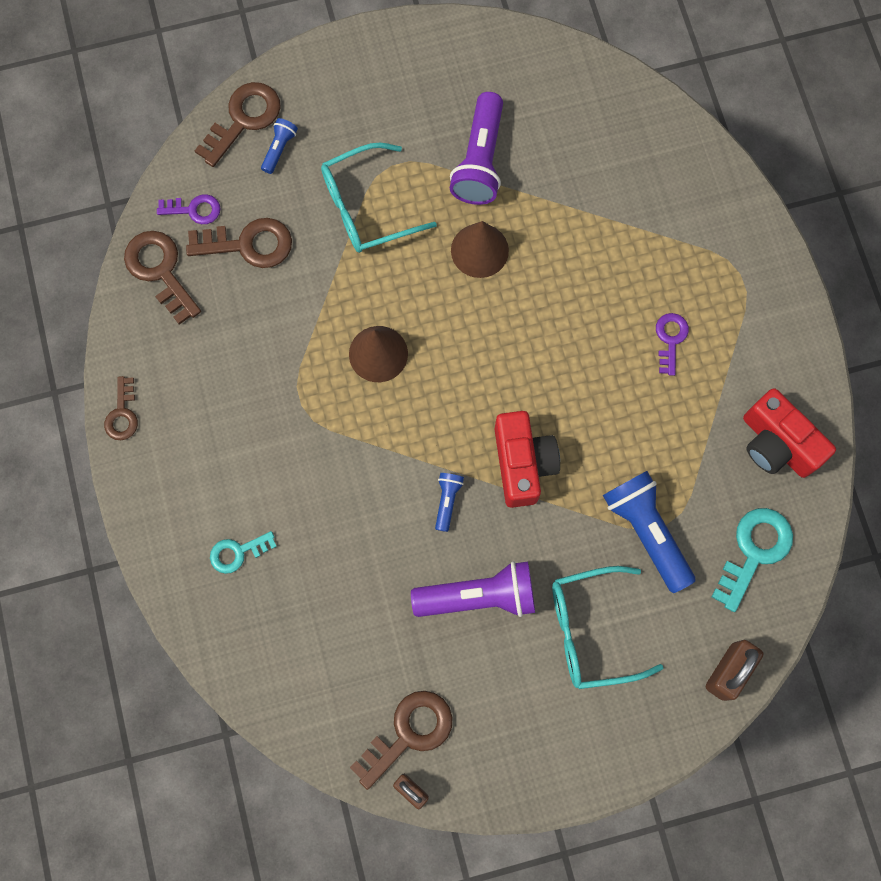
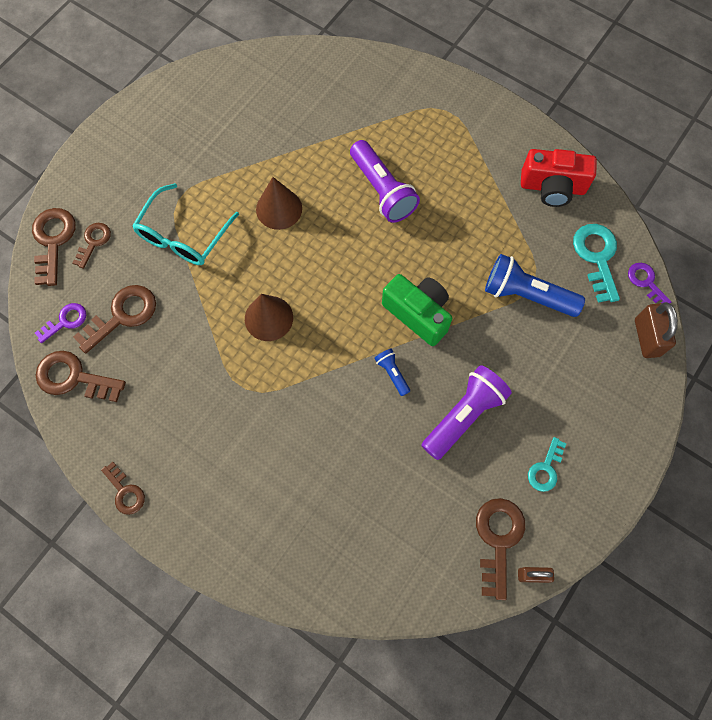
camera: 40 degrees left, 5 degrees down
turquoise key [210,531,277,574] -> turquoise key moved to [528,437,566,492]
blue flashlight [261,118,298,174] -> brown key [72,223,111,269]
purple flashlight [450,92,503,205] -> purple flashlight moved to [350,140,420,223]
red camera [494,411,560,508] -> green camera [382,274,452,346]
turquoise glasses [552,566,663,689] -> none
purple key [656,313,689,376] -> purple key moved to [628,263,671,303]

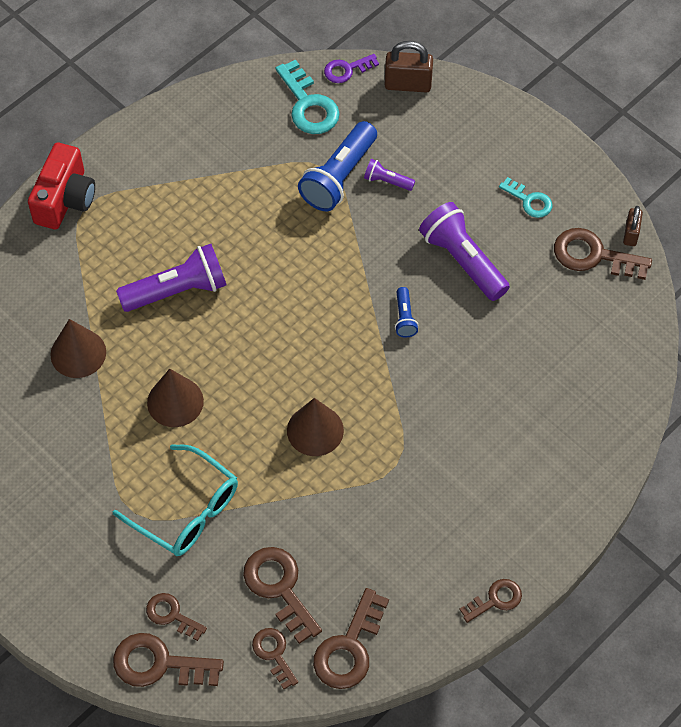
camera: 80 degrees left, 10 degrees down
purple key [35,303,86,343] -> brown key [252,628,298,689]
blue flashlight [374,349,410,396] -> blue flashlight turned 75 degrees counterclockwise [395,287,418,337]
green camera [382,274,452,346] -> none
red camera [521,149,597,207] -> red camera moved to [28,143,95,229]
turquoise key [573,224,620,303] -> turquoise key turned 120 degrees counterclockwise [275,59,340,134]
none -> brown cone [50,319,106,378]
none -> purple flashlight [364,159,415,191]

